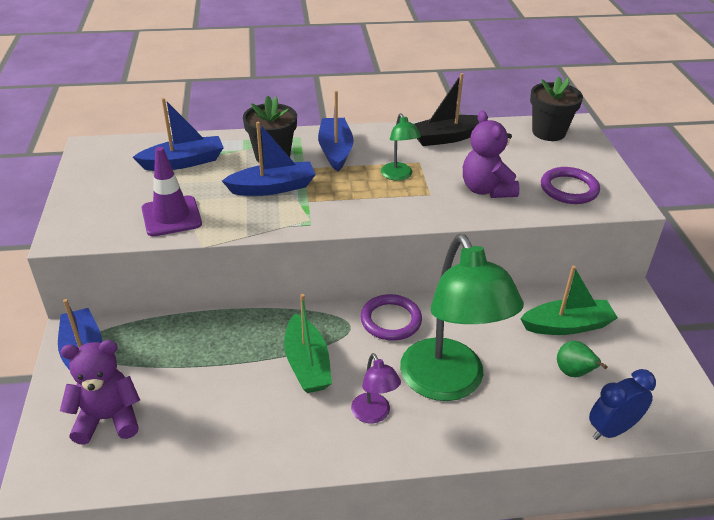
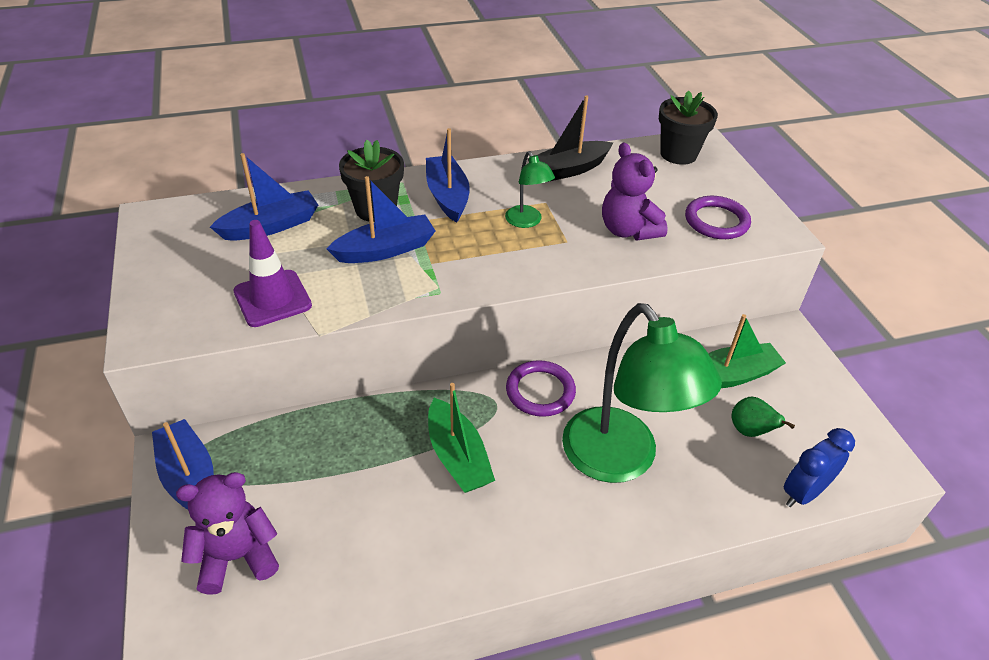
camera: 10 degrees left, 5 degrees up
purple lamp [351,353,401,423] -> none

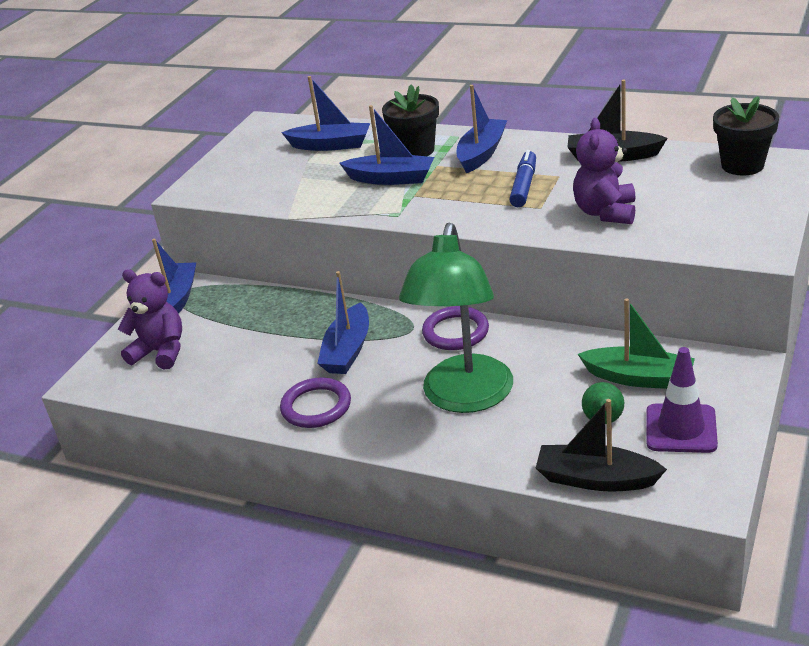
camera: 45 degrees right, 10 degrees down
purple traffic cone [233,220,312,327] -> purple traffic cone moved to [646,347,718,453]
green boat [428,383,495,493] -> blue boat [317,271,369,374]
green lamp [505,151,555,228] -> blue marker [509,150,536,207]
purple ring [685,196,751,239] -> purple ring moved to [280,377,351,428]
blue clock [784,428,855,507] -> black boat [536,399,667,491]

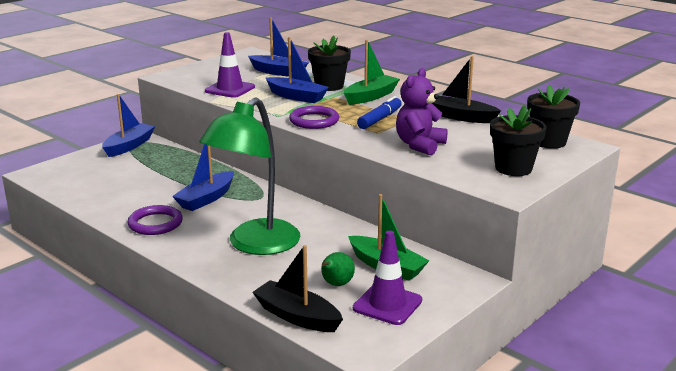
camera: 15 degrees right, 10 degrees down
purple teddy bear [118,269,182,369] -> none
purple ring [422,306,489,350] -> purple ring moved to [289,106,339,129]
blue boat [457,85,507,173] -> green boat [344,40,400,105]
none -> purple traffic cone [205,32,255,98]
none -> black flower pot [490,105,546,176]

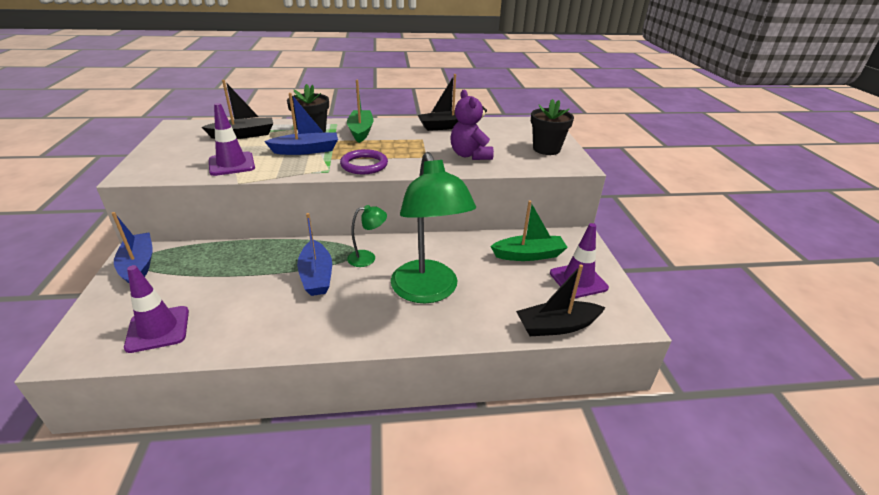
camera: 50 degrees left, 10 degrees up
purple ring [128,205,183,235] -> none
blue boat [248,17,309,77] -> black boat [202,80,273,139]
green pear [321,252,355,286] -> none
blue marker [357,96,402,129] -> none
black flower pot [527,85,580,149] -> none
none -> purple traffic cone [124,265,189,353]
none -> green lamp [347,205,387,267]

